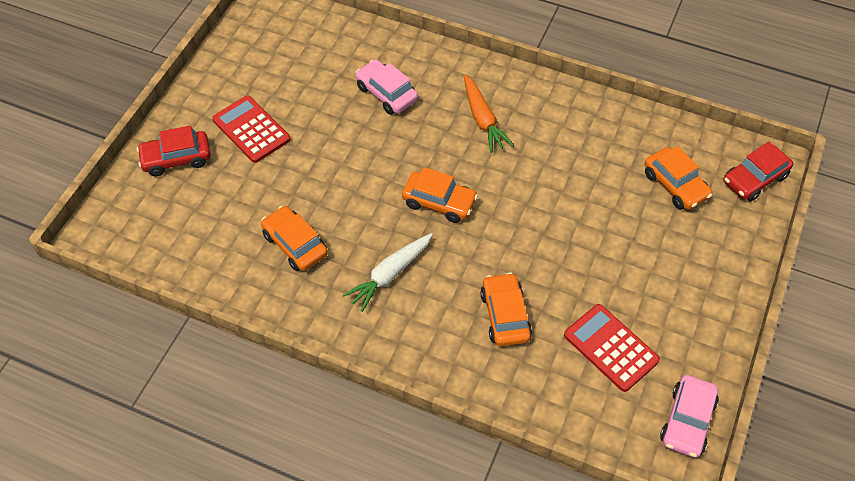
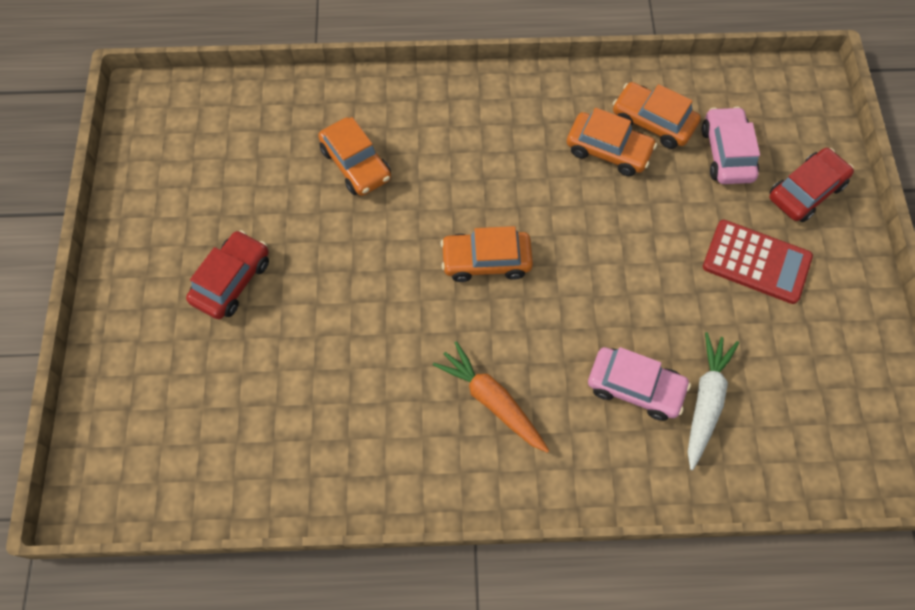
camera: 155 degrees right, 10 degrees up
white carrot [343,233,433,312] -> white carrot moved to [688,332,739,470]
red calculator [564,304,660,392] -> none
orange car [644,146,712,210] -> orange car moved to [613,82,701,149]
pink car [660,375,719,458] -> pink car moved to [701,106,760,184]
red car [724,142,793,202] -> red car moved to [186,230,269,319]

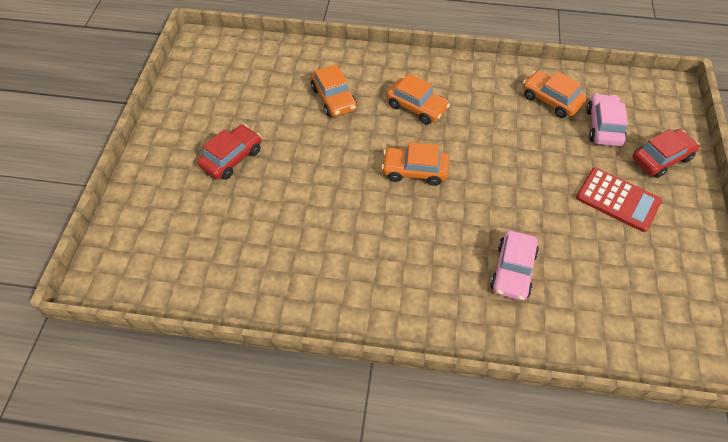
camera: 10 degrees right, 10 degrees down
orange carrot [433,341,549,453] -> none
orange car [567,108,657,176] -> orange car moved to [386,74,450,125]
pink car [588,347,691,421] -> pink car turned 75 degrees clockwise [490,230,539,301]
white carrot [688,332,739,470] -> none

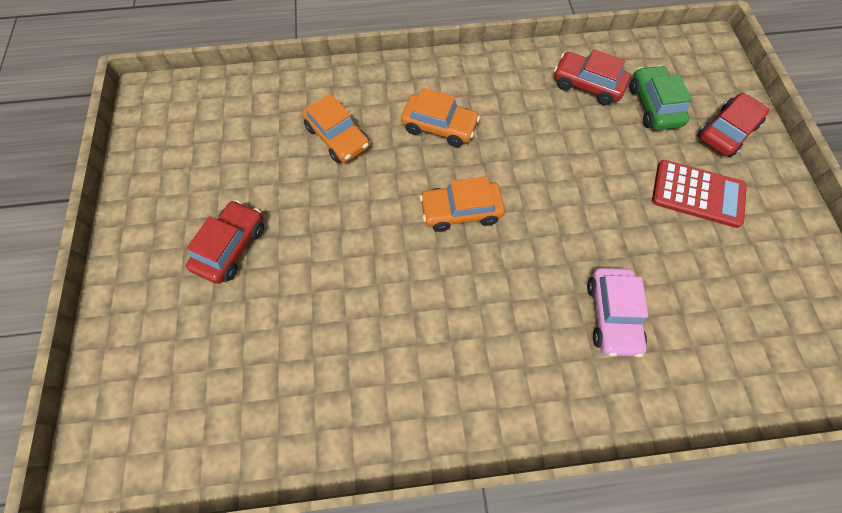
camera: 15 degrees left, 10 degrees up
orange car [523,70,586,118] -> red car [554,49,631,105]
pink car [586,93,628,146] -> green car [630,65,692,130]

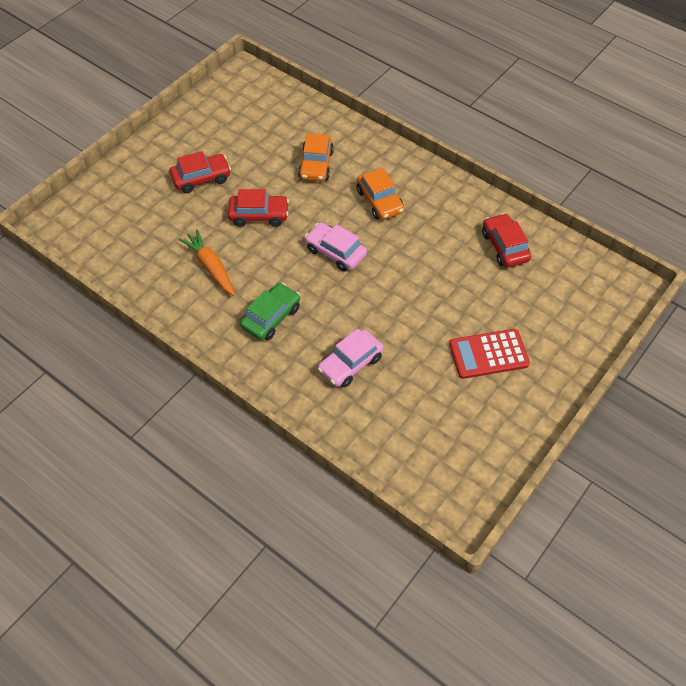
camera: 45 degrees right, 10 degrees down
orange car [420,177,505,232] -> pink car [305,222,367,272]
green car [630,65,692,130] -> green car moved to [240,283,300,340]
red calculator [652,160,747,228] -> red calculator turned 105 degrees clockwise [449,329,530,379]
red car [697,93,769,157] -> red car moved to [228,189,289,227]
none -> orange carrot [178,229,235,296]

